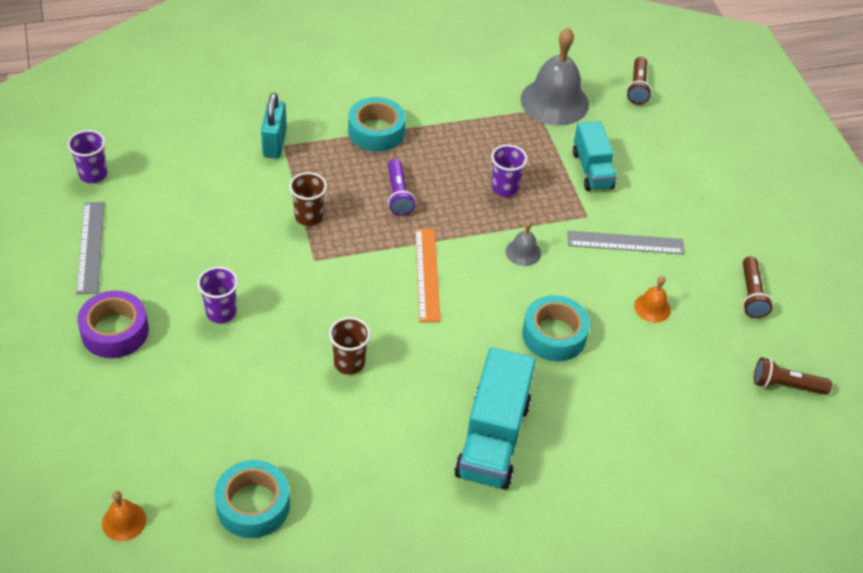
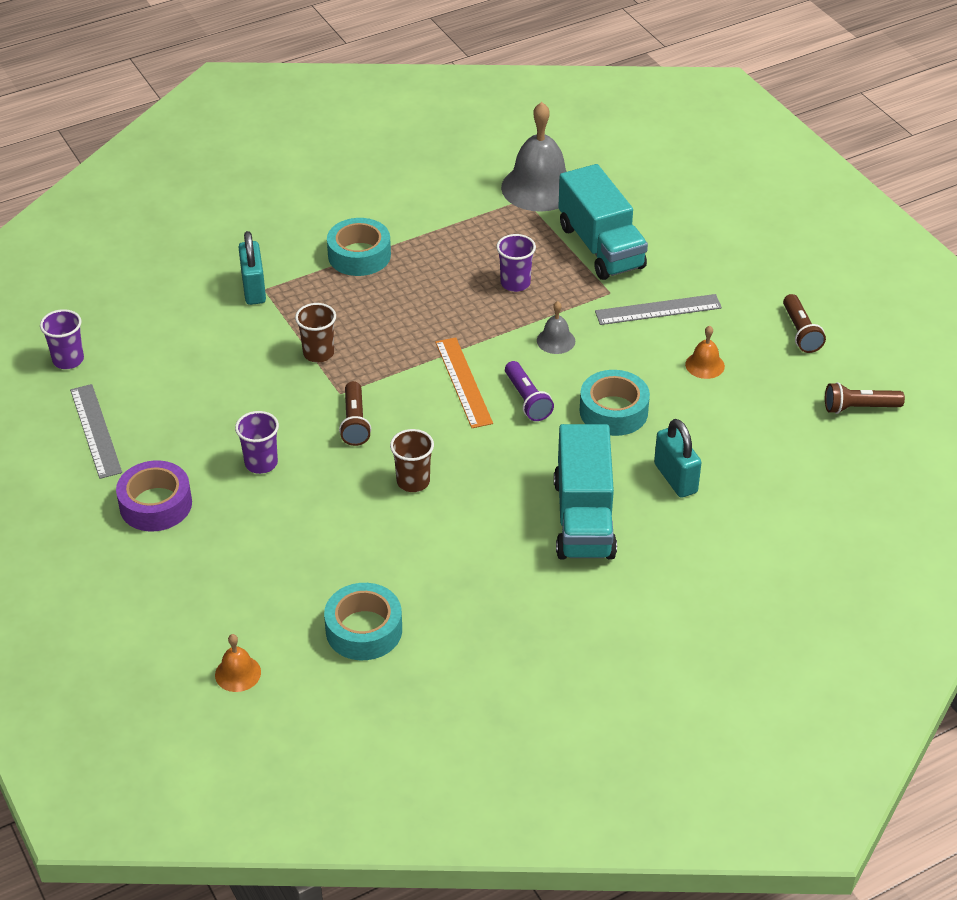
camera: 10 degrees left, 5 degrees down
purple flashlight [388,159,415,216] -> purple flashlight moved to [505,361,554,421]
turquoise truck [573,121,617,191] -> turquoise truck [558,164,648,280], size x1.55
brown flashlight [626,57,652,105] -> brown flashlight moved to [339,381,371,446]
none -> turquoise padlock [654,419,702,498]

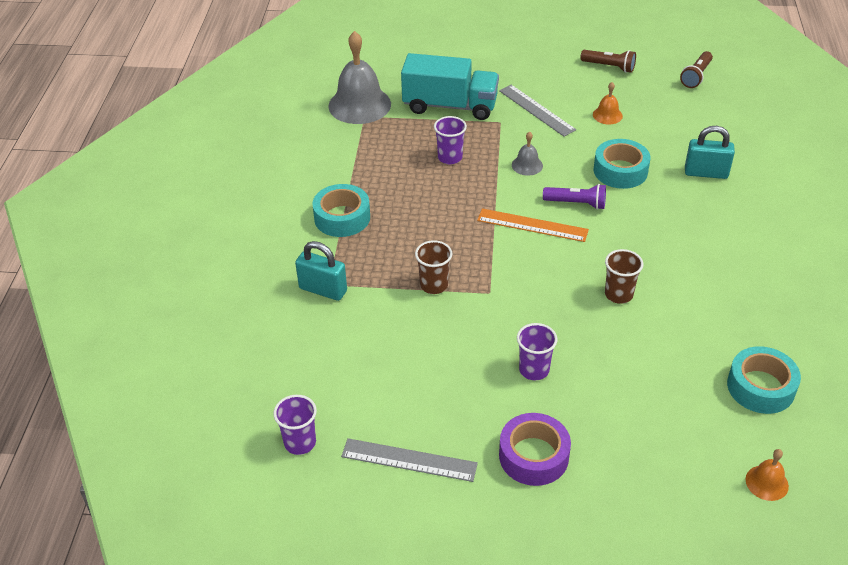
camera: 55 degrees left, 0 degrees up
brown flashlight [339,381,371,446] -> none
turquoise truck [554,424,617,560] -> none
grey ruler [595,294,722,325] -> grey ruler turned 60 degrees counterclockwise [499,85,576,137]

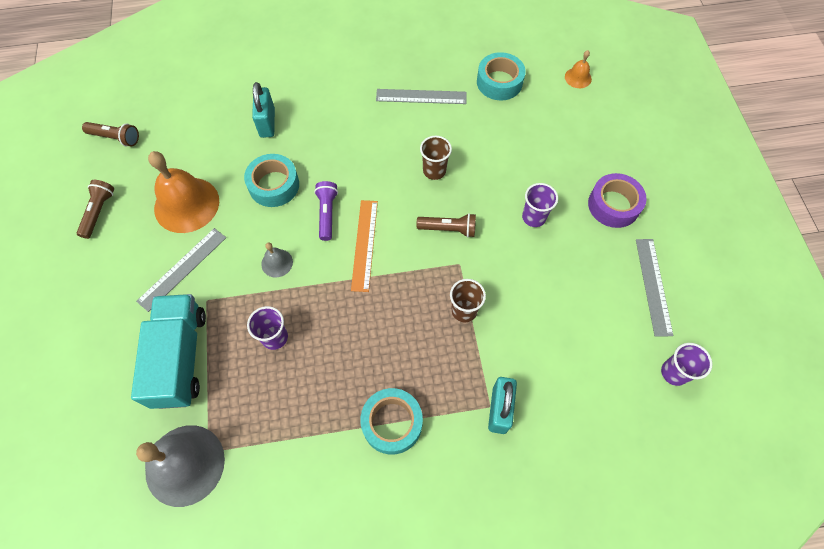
camera: 105 degrees left, 20 degrees up
orange bell [593,82,623,124] -> orange bell [148,151,219,233], size x2.15
none -> grey ruler [376,89,467,104]
none -> brown flashlight [416,213,476,238]

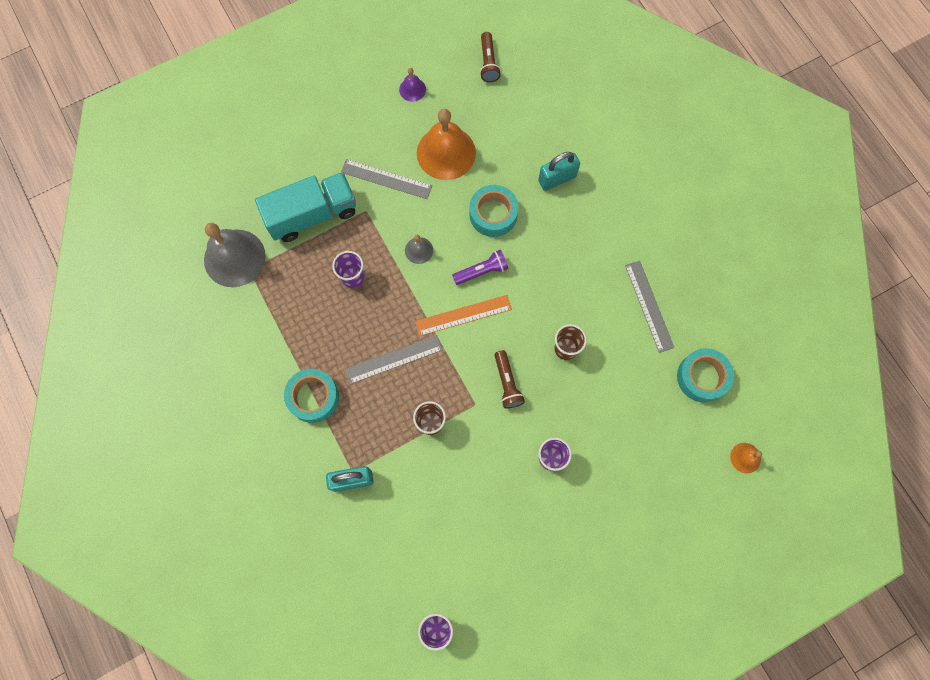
camera: 70 degrees right, 10 degrees up
brown flashlight [77,180,114,239] -> purple bell [399,68,426,102]
purple tape [588,173,647,228] -> none
grey ruler [636,239,673,337] -> grey ruler moved to [345,335,442,384]

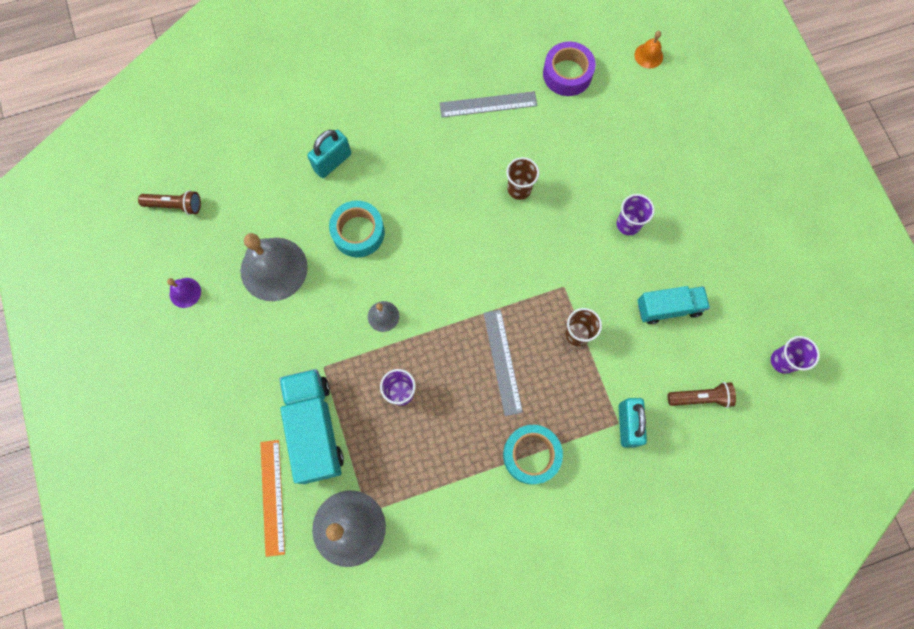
camera: 80 degrees left, 0 degrees up
grey ruler [341,159,432,199] -> none
orange ruler [415,295,512,336] -> orange ruler moved to [260,440,285,557]
orange bell [417,109,476,180] -> grey bell [240,233,308,301]
purple flashlight [452,250,508,285] -> none
brown flashlight [494,350,525,409] -> brown flashlight moved to [668,382,736,408]
turquoise padlock [538,152,580,191] -> turquoise padlock turned 60 degrees clockwise [307,130,351,178]
turquoise tape [677,348,734,402] -> purple tape [543,41,596,96]
none -> turquoise truck [637,286,710,324]

